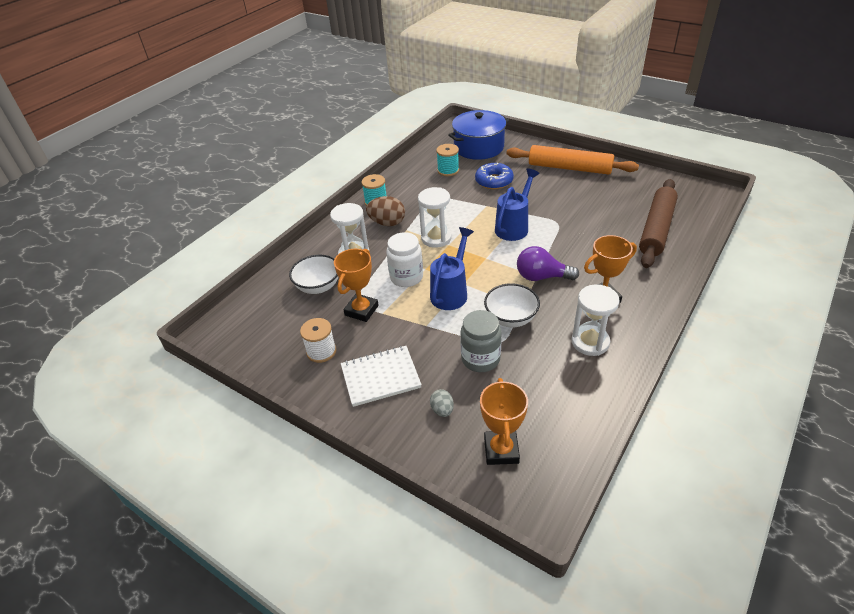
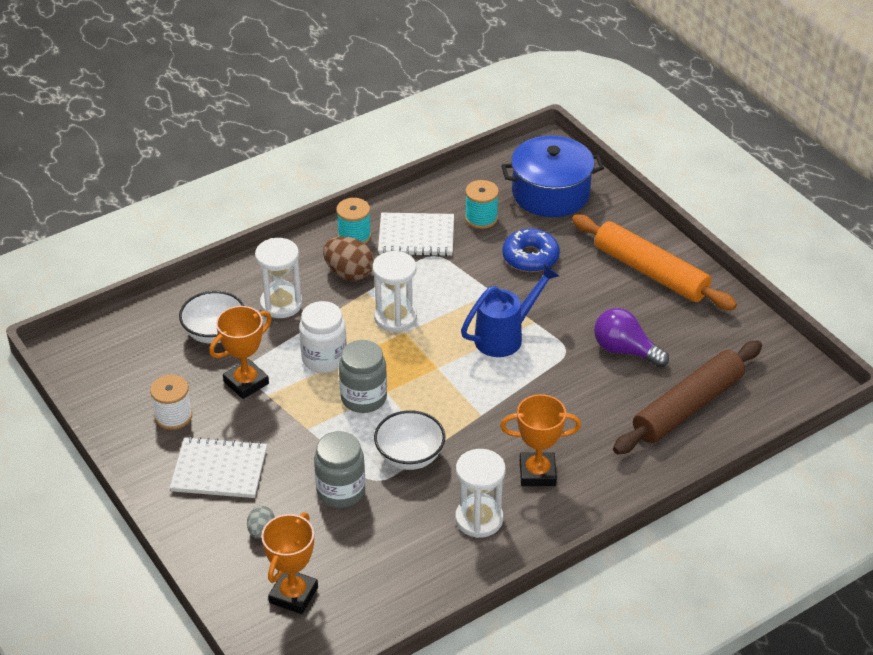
camera: 20 degrees right, 0 degrees up
blue watering can [430,227,474,310] -> grey jar [339,340,387,413]
purple light bulb [517,246,579,281] -> purple light bulb moved to [594,308,669,368]
none -> white notebook [378,213,454,256]

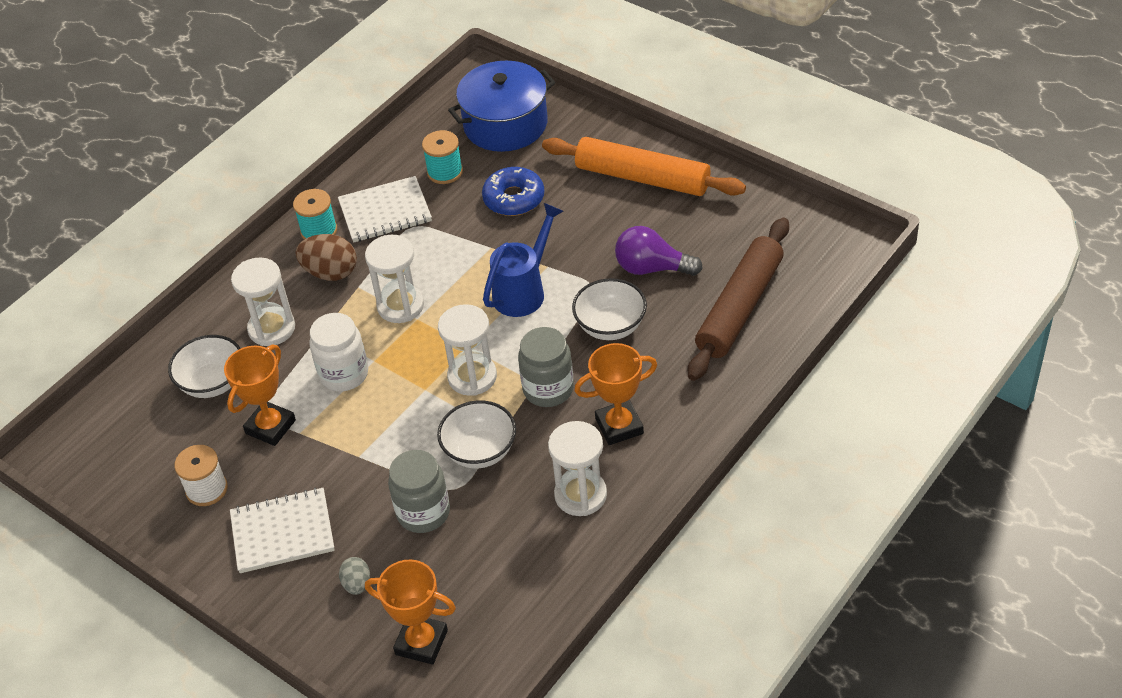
camera: 15 degrees left, 5 degrees up
orange trophy [261,512,318,614] -> orange trophy turned 75 degrees counterclockwise [365,560,456,665]
grey jar [339,340,387,413] -> grey jar moved to [518,327,574,407]
none -> white hourglass [438,304,497,396]
none -> white bowl [572,278,647,340]

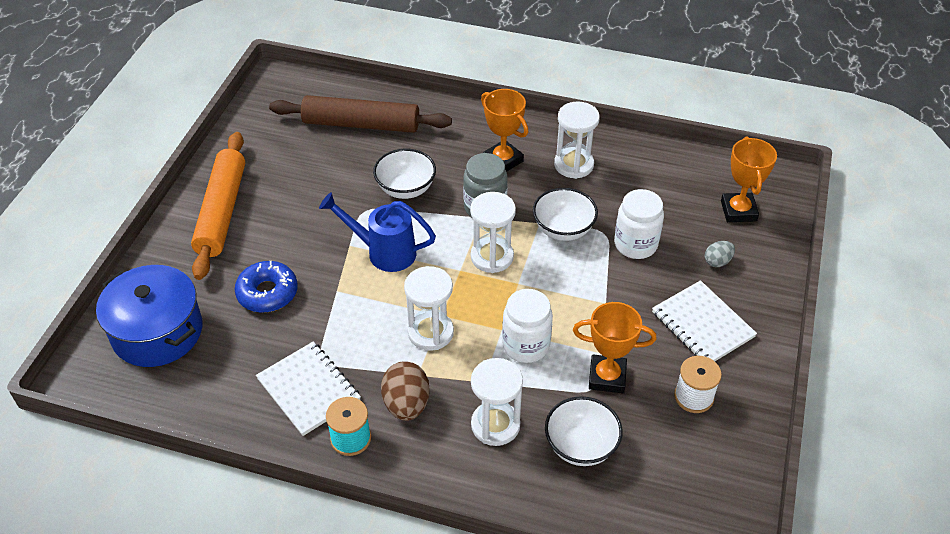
camera: 115 degrees left, 0 degrees up
grey jar [388,450,450,533] -> white jar [614,189,664,259]
turquoise spool [422,130,463,184] -> none
purple light bulb [615,226,703,276] -> none

